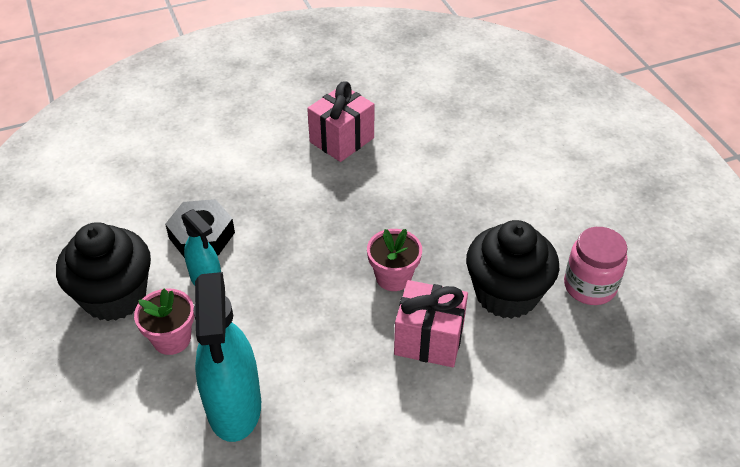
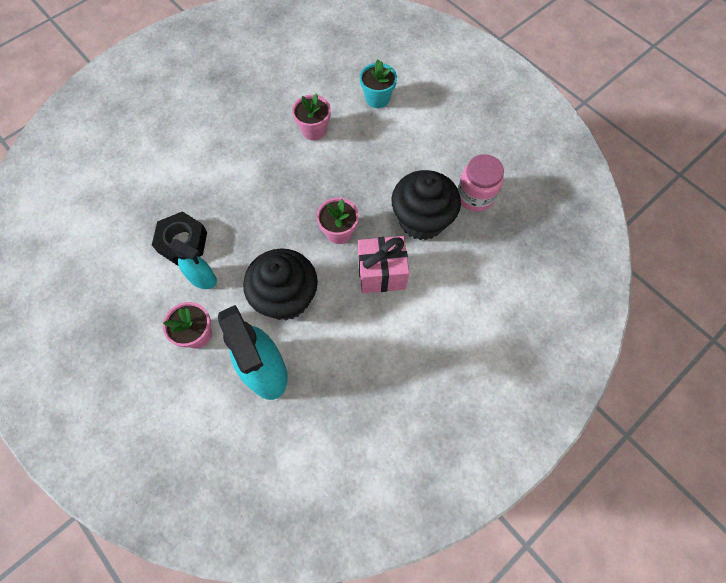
camera: 20 degrees left, 20 degrees up
black cupcake [56,222,151,321] -> black cupcake moved to [243,248,318,320]
pink gift [307,81,374,162] -> none
none -> pink flower pot [292,93,331,140]
none -> turquoise flower pot [360,60,397,108]

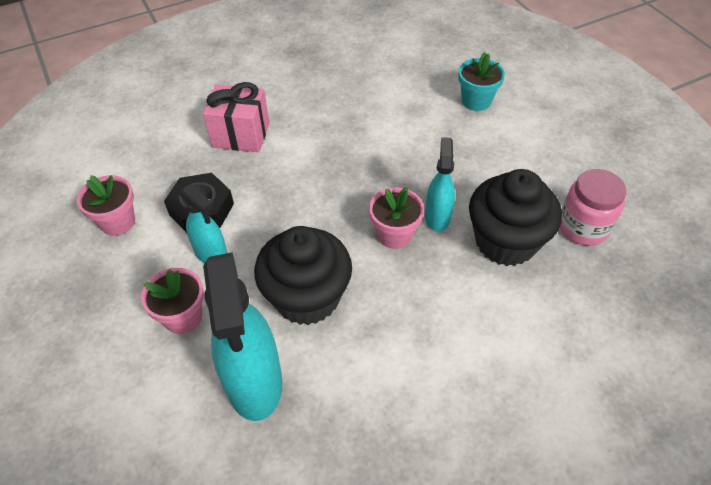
camera: 15 degrees right, 15 degrees down
pink flower pot [292,93,331,140] -> pink flower pot moved to [77,175,135,236]
pink gift [358,236,409,293] -> pink gift moved to [203,82,269,152]
none -> turquoise spray bottle [425,137,455,231]

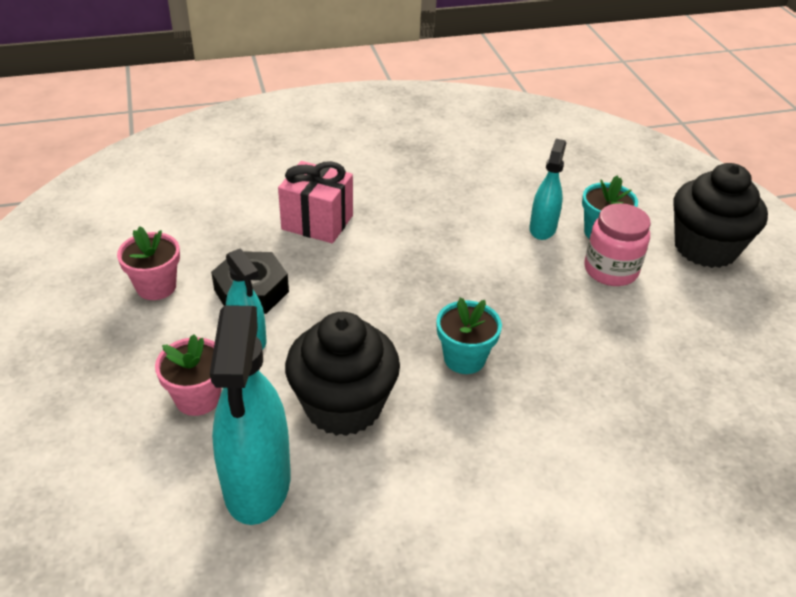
camera: 10 degrees right, 10 degrees down
pink flower pot [369,187,424,249] -> turquoise flower pot [436,297,502,374]
turquoise spray bottle [425,137,455,231] -> turquoise spray bottle moved to [529,139,566,240]
black cupcake [469,169,562,266] -> black cupcake moved to [673,163,768,268]
pink jar [560,169,627,246] -> pink jar moved to [584,203,651,286]

